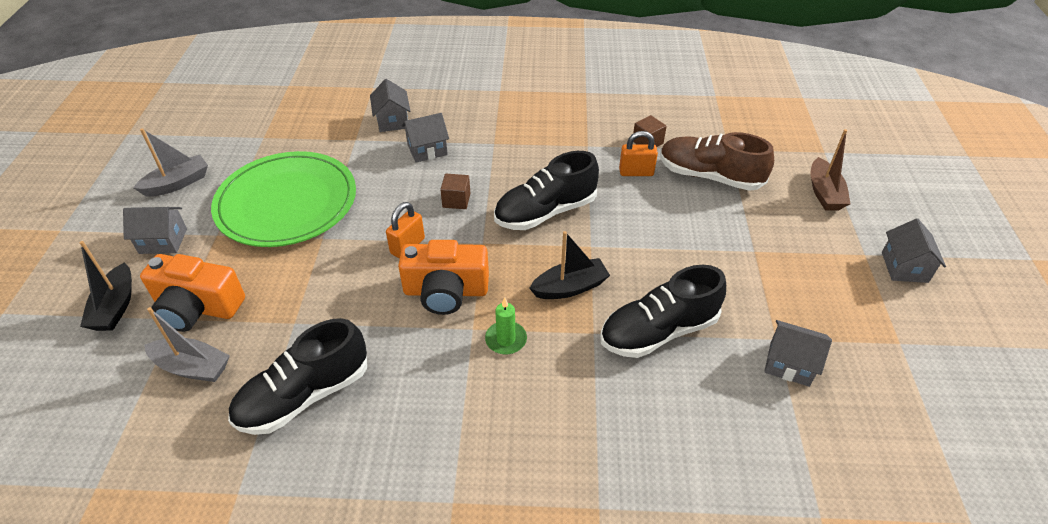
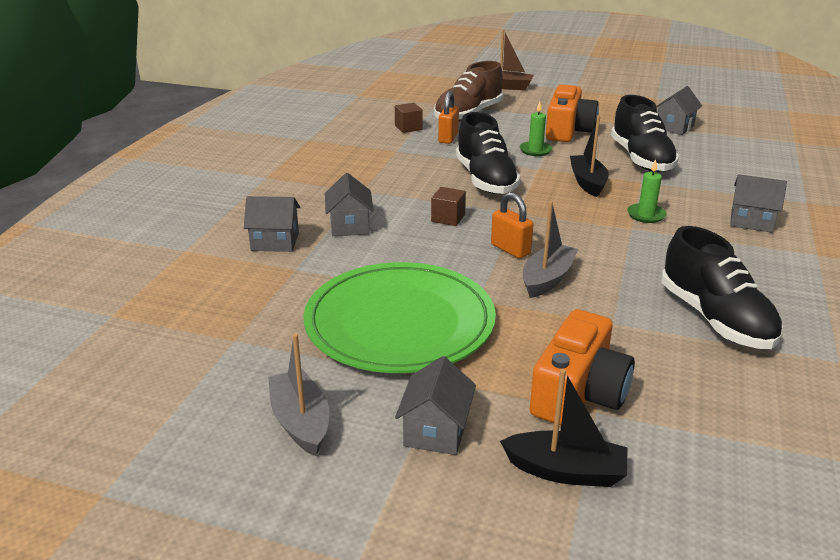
camera: 75 degrees left, 15 degrees down
grey boat [144,307,230,382] -> grey boat moved to [523,201,578,298]
orange camera [398,240,489,315] -> orange camera moved to [546,84,599,142]
grey house [882,218,946,283] -> grey house moved to [730,174,787,233]
none -> green candle [520,101,552,156]

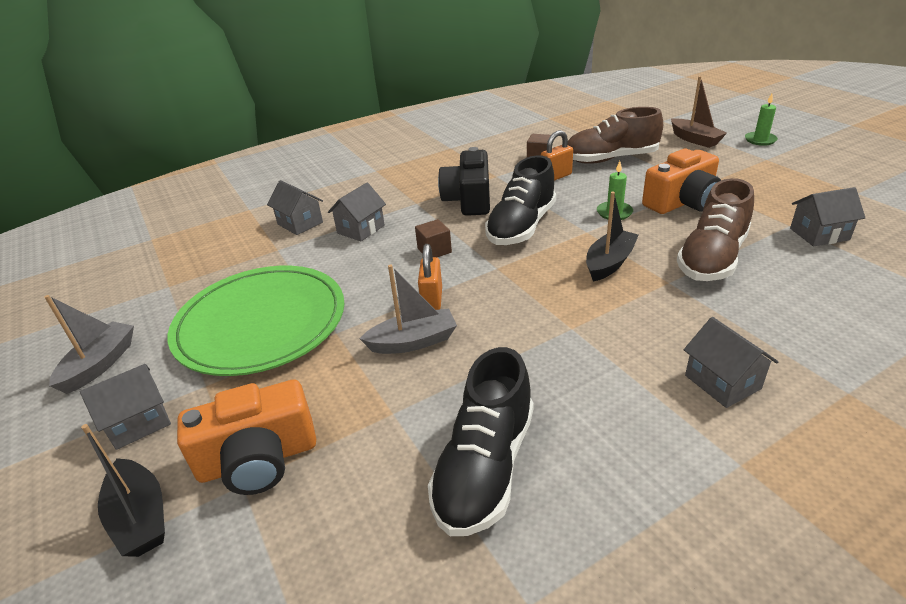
camera: 45 degrees right, 5 degrees up
black shoe [611,95,679,172] -> brown shoe [677,178,754,281]
green candle [627,159,667,223] -> green candle moved to [745,94,778,146]
none -> black camera [438,147,490,216]

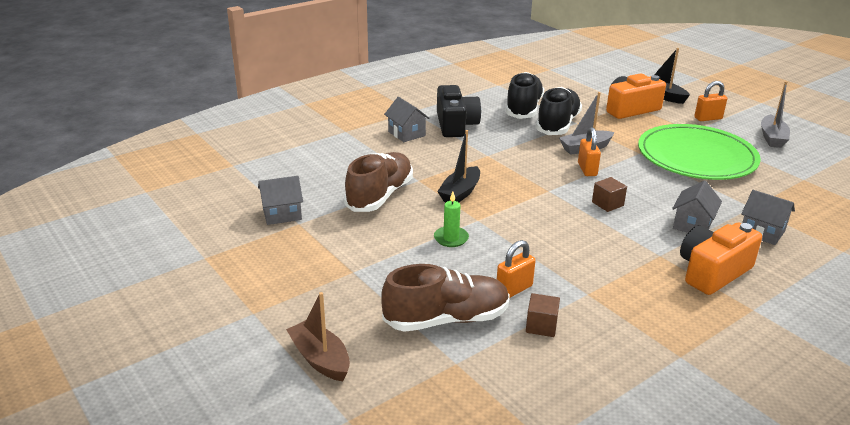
camera: 170 degrees right, 5 degrees down
grey house [80,364,171,450] -> orange padlock [694,81,727,121]
black camera [438,147,490,216] -> black camera moved to [437,85,481,137]
black shoe [485,155,556,245] -> black shoe moved to [536,87,582,135]
orange camera [642,149,721,214] -> orange camera moved to [680,222,762,295]
green candle [745,94,778,146] -> none

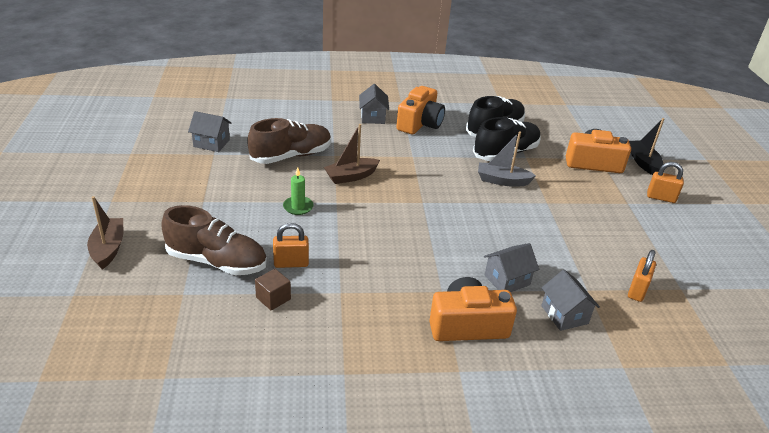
camera: 30 degrees right, 5 degrees up
black camera [437,85,481,137] -> orange camera [396,86,445,134]
black boat [437,130,480,202] -> brown boat [324,124,380,184]
orange padlock [578,127,601,176] -> orange padlock moved to [628,250,656,302]
brown cube [592,177,627,212] -> none
green plate [638,124,761,180] -> none
grey boat [761,81,790,148] -> none

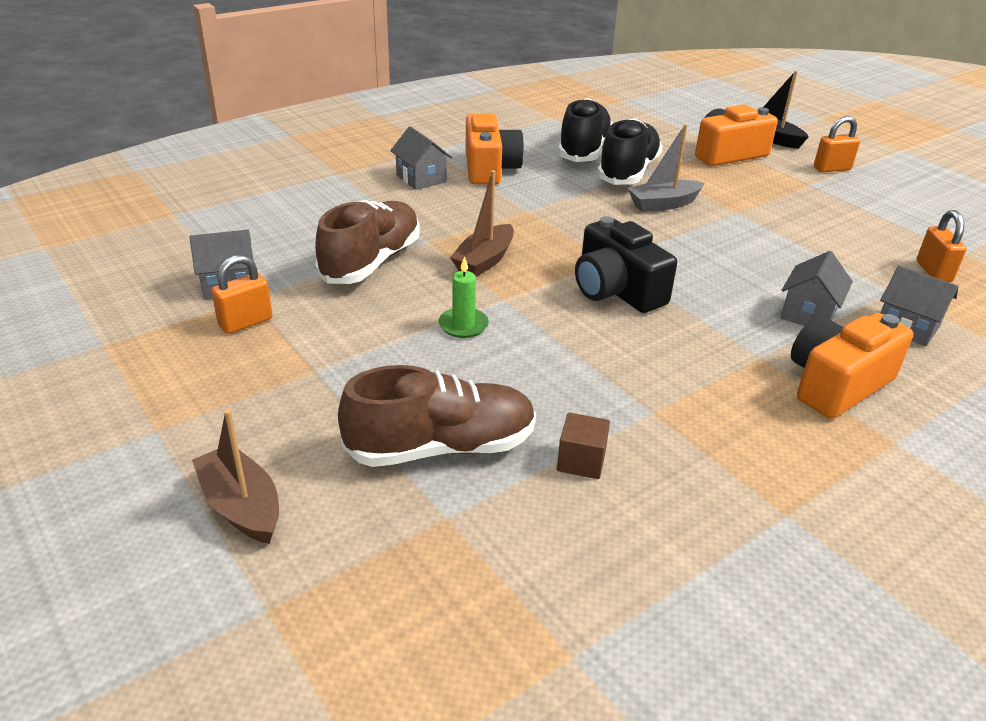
camera: 30 degrees left, 0 degrees up
orange padlock [273,223,309,268] -> orange padlock moved to [211,255,273,334]
none -> black camera [575,216,677,313]

